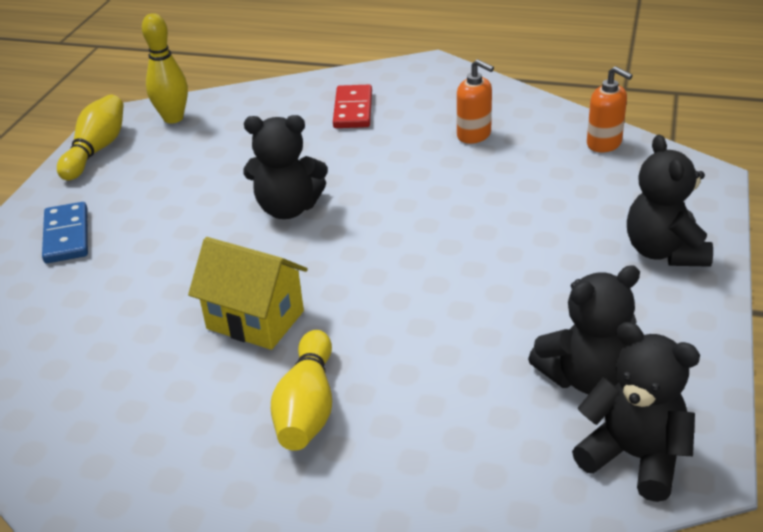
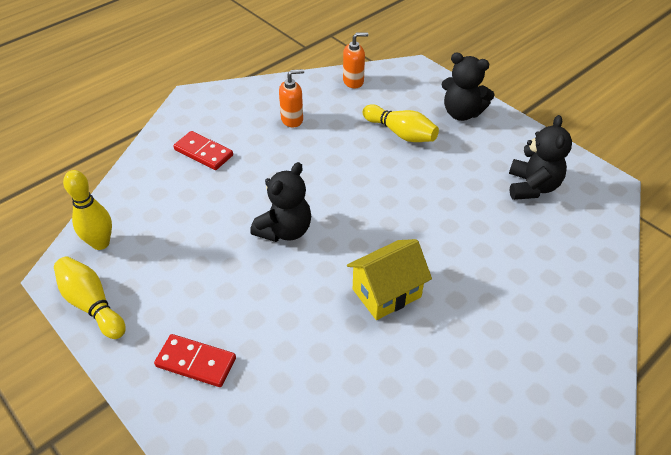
camera: 60 degrees left, 10 degrees up
blue domino [42,202,88,263] -> red domino [154,334,236,387]
yellow bowling pin [271,330,332,451] -> yellow bowling pin moved to [362,104,439,142]
black teddy bear [572,322,700,502] -> none

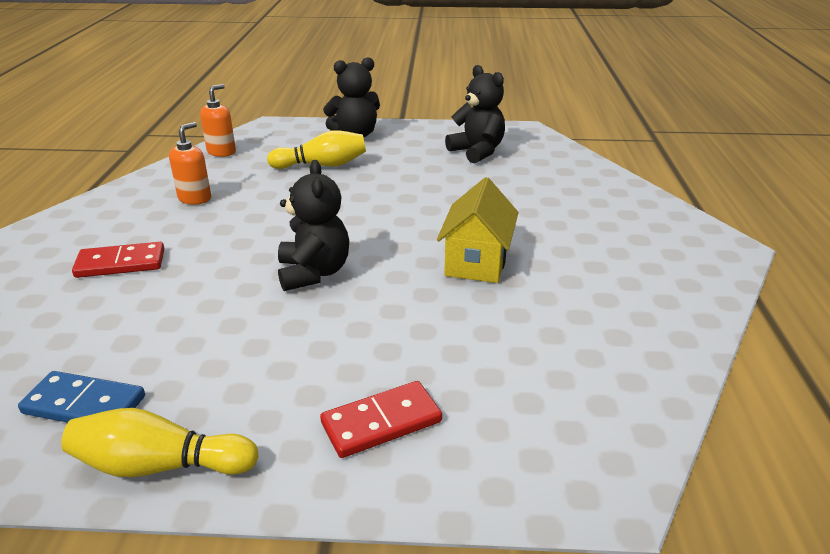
camera: 45 degrees left, 15 degrees down
yellow bowling pin [63,170,112,250] -> blue domino [18,371,145,423]

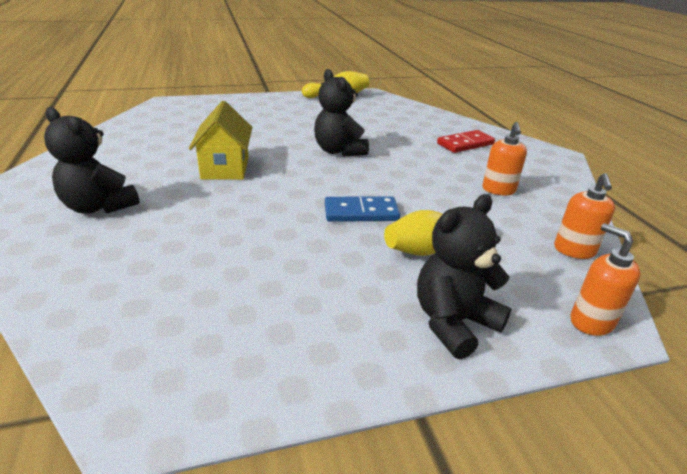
camera: 160 degrees right, 0 degrees up
blue domino [18,371,145,423] -> blue domino moved to [325,196,400,222]
red domino [320,381,442,458] -> none
black teddy bear [445,65,505,164] -> black teddy bear moved to [44,107,140,214]
none -> orange soap dispenser [571,223,641,336]

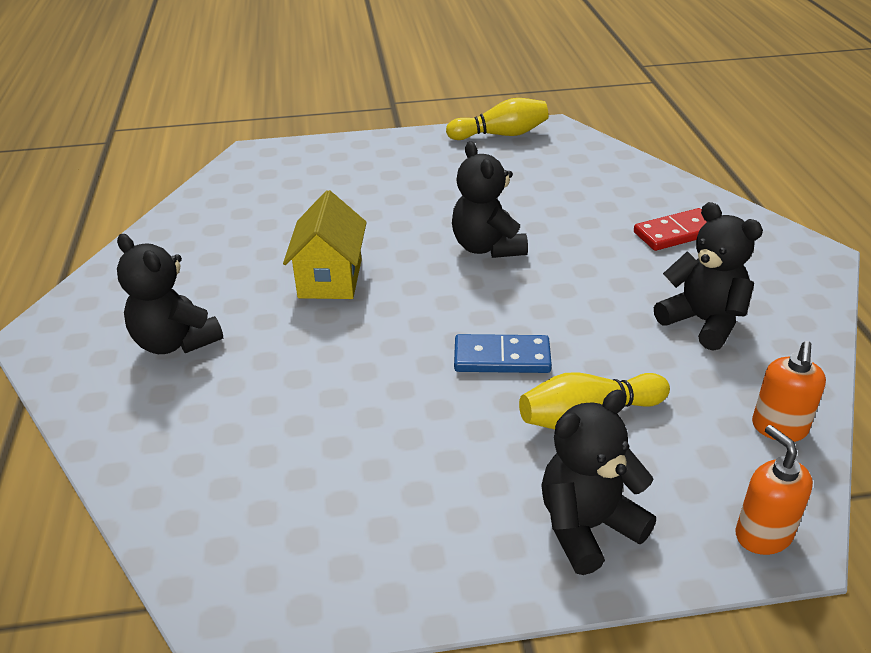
camera: 10 degrees right, 5 degrees up
orange soap dispenser [482,122,527,195] -> black teddy bear [654,202,763,351]

